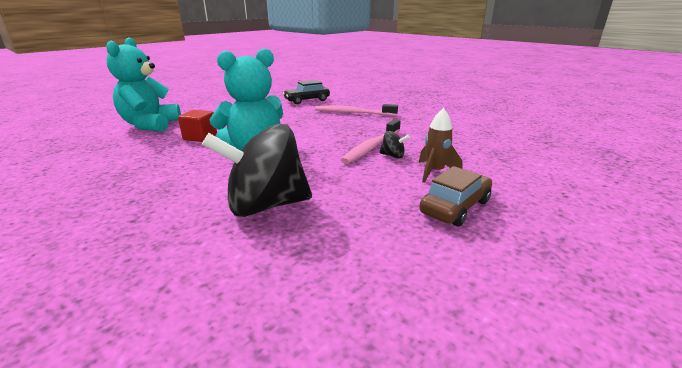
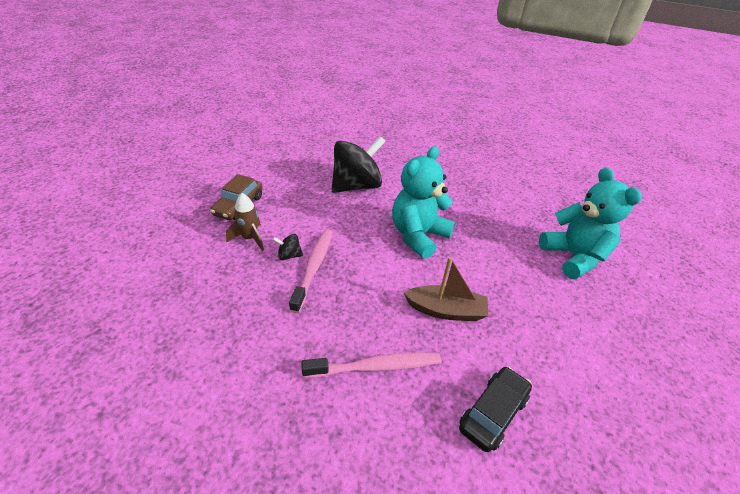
camera: 155 degrees right, 15 degrees up
red cube [178,110,217,142] -> none
none -> brown boat [404,257,488,321]

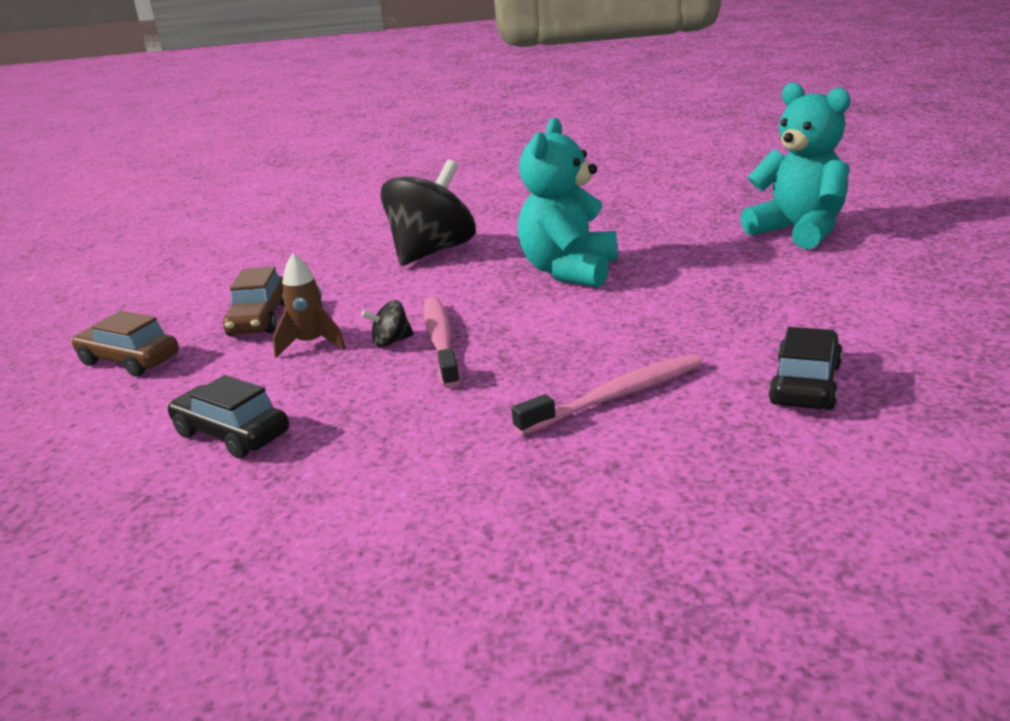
camera: 15 degrees left, 15 degrees down
brown boat [404,257,488,321] -> none
none -> brown car [71,311,179,376]
none -> black car [167,375,289,458]

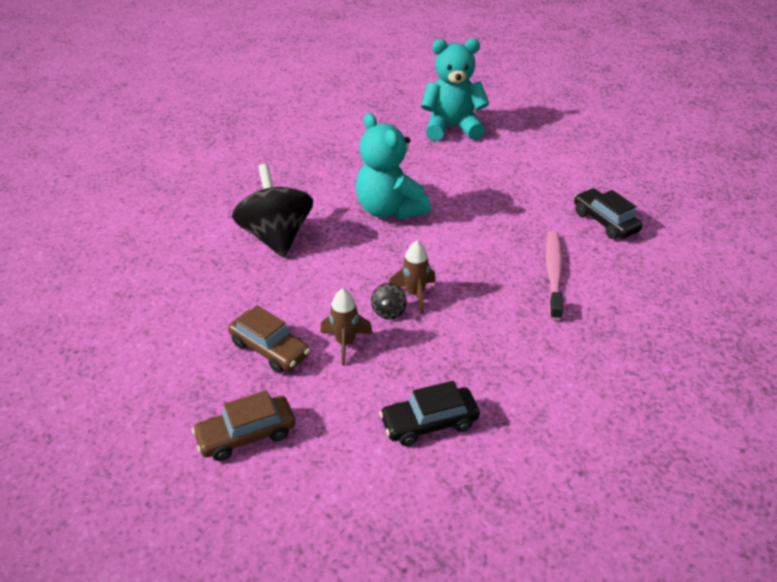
camera: 55 degrees left, 15 degrees up
pink toothbrush [424,297,460,388] -> brown rocket [389,241,436,314]

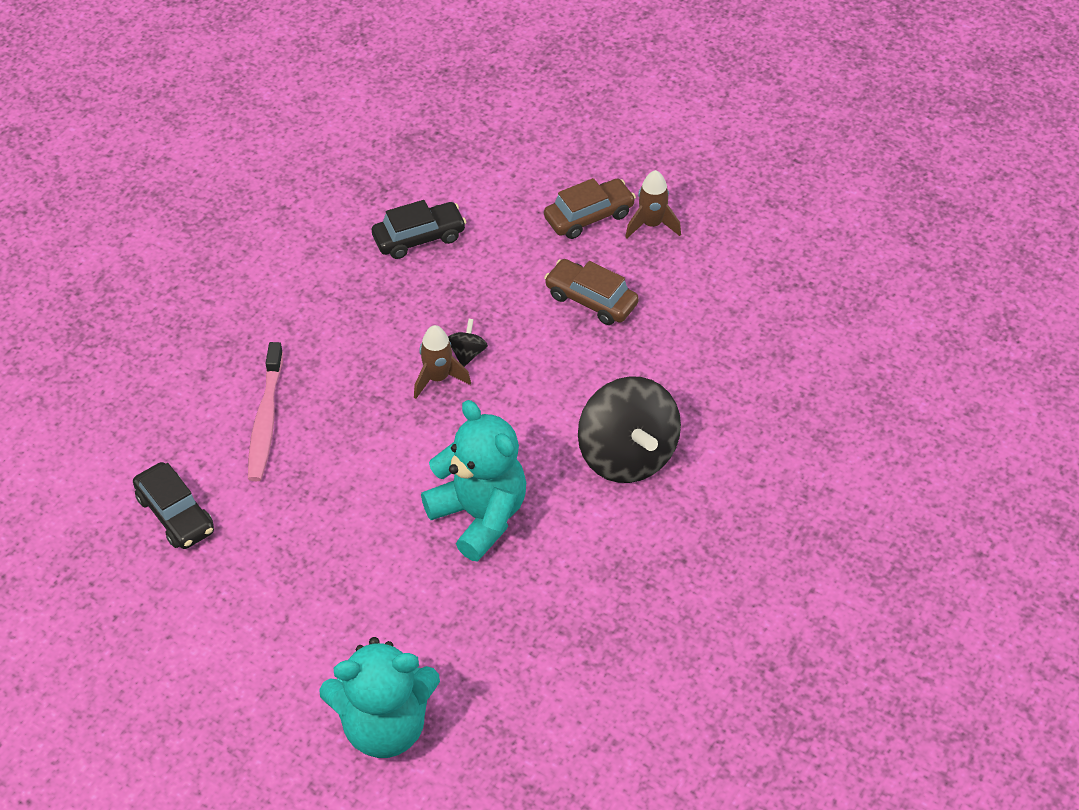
camera: 175 degrees right, 10 degrees up
brown rocket [320,288,373,366] -> brown rocket moved to [625,170,681,238]

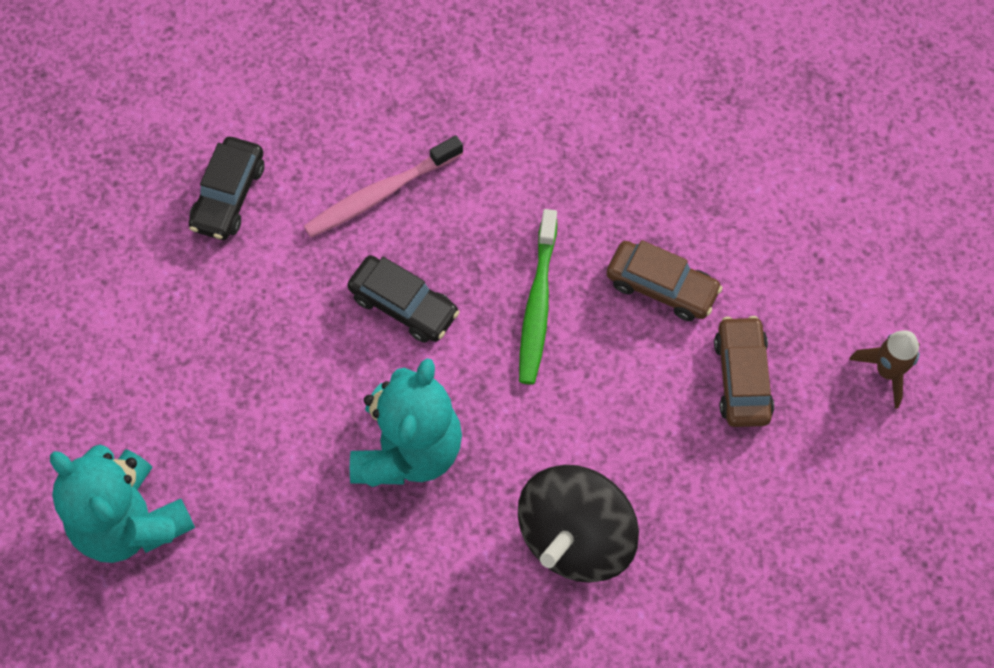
camera: 55 degrees right, 15 degrees up
black car [372,200,467,259] -> black car moved to [347,255,460,343]
brown rocket [414,325,471,399] -> green toothbrush [519,209,557,385]
black spinning top [448,319,488,367] -> none
brown car [544,178,636,239] -> brown car moved to [606,240,723,321]

